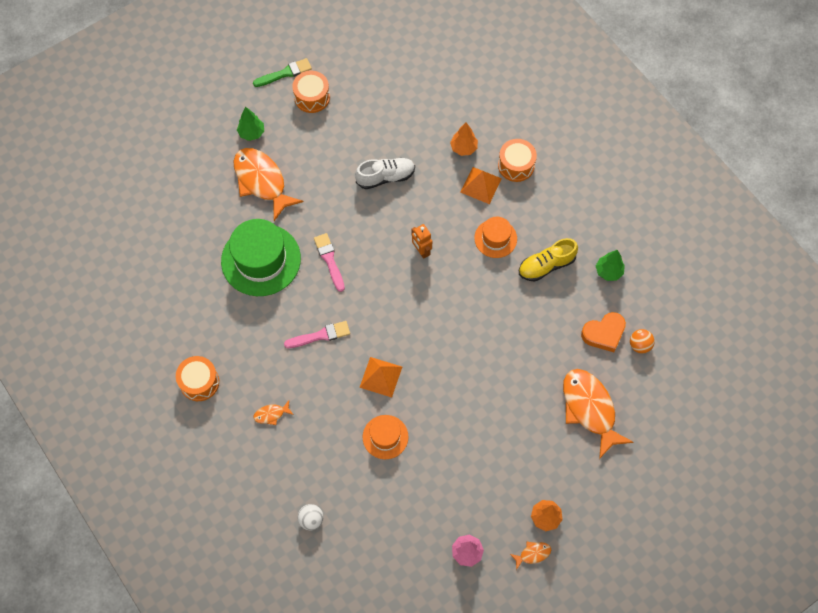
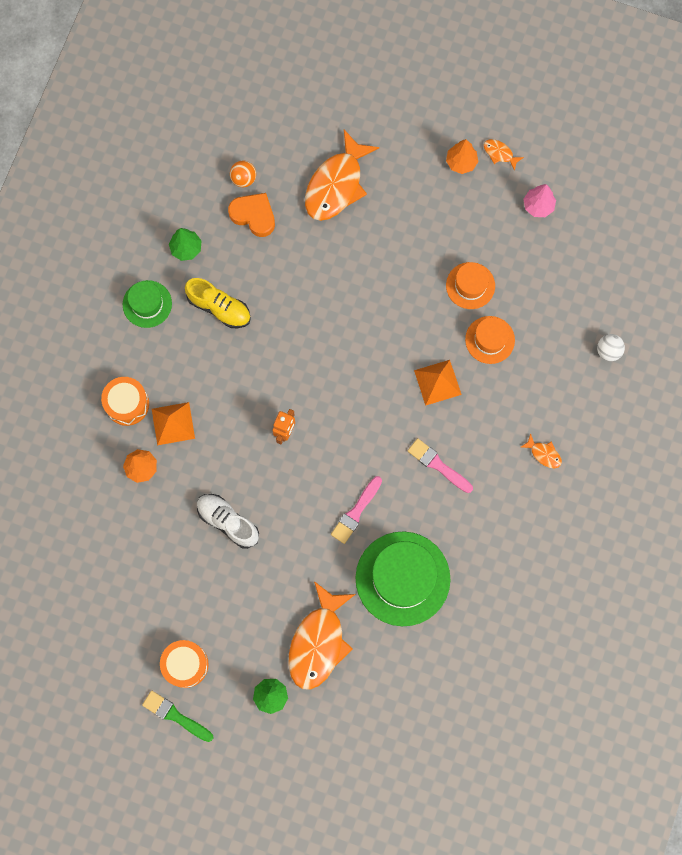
camera: 125 degrees left, 10 degrees up
orange drum [176,356,219,401] -> none
orange hat [474,217,517,258] -> orange hat moved to [446,262,495,309]
none -> green hat [123,280,172,328]

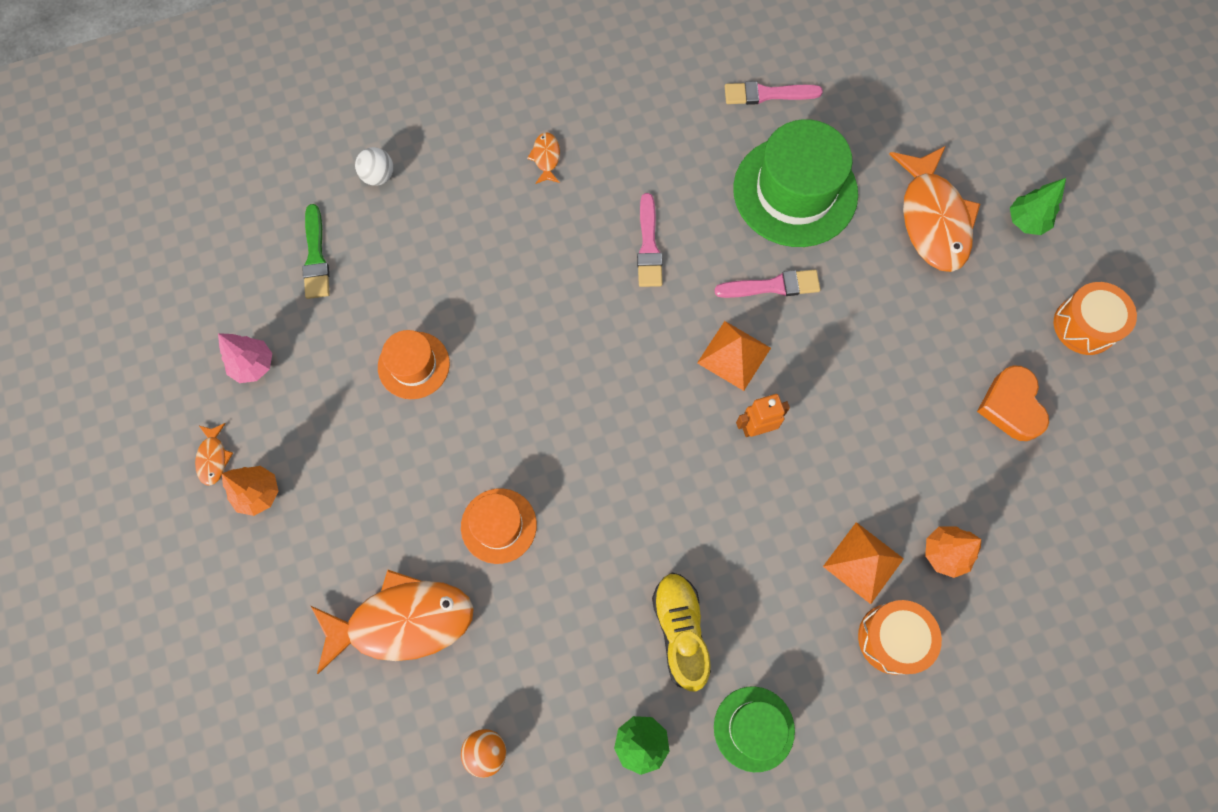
camera: 130 degrees left, 5 degrees down
green brush [142,691,213,742] -> green brush moved to [302,204,330,299]
white shoe [197,494,259,549] -> none
orange heart [228,193,275,237] -> orange heart moved to [977,366,1049,441]
orange fish [289,581,356,690] -> orange fish turned 105 degrees clockwise [889,146,980,272]
orange pyramid [414,360,462,406] -> orange pyramid moved to [697,321,771,391]
orange hat [465,316,515,364] -> orange hat moved to [461,488,537,564]
none -> pink brush [725,81,823,105]

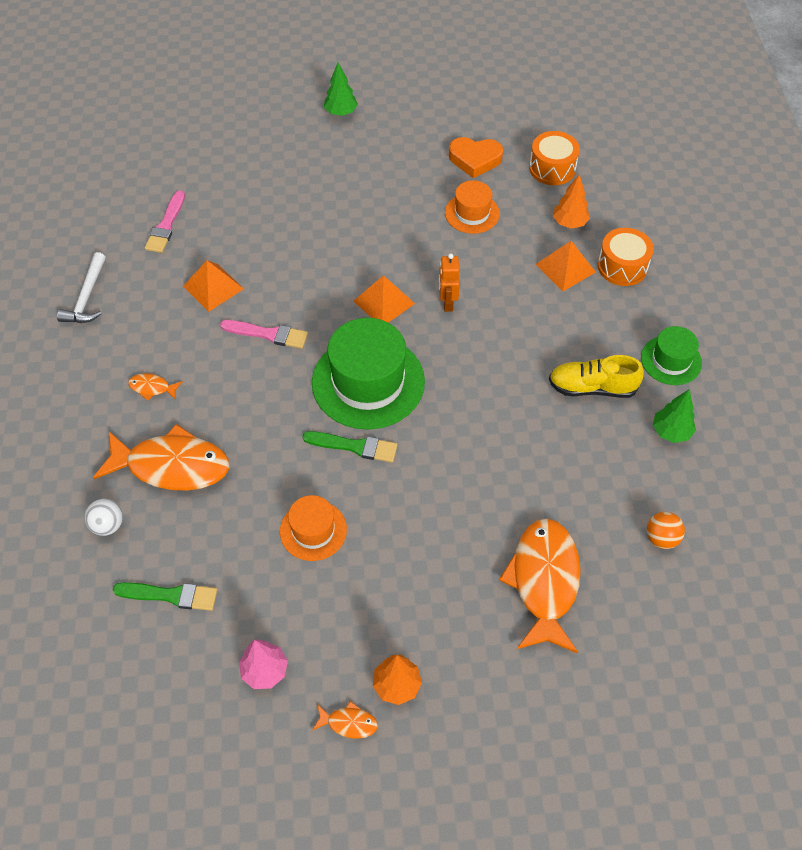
camera: 75 degrees left, 15 degrees down
orange hat [461,488,537,564] -> orange hat moved to [445,180,500,234]
pink brush [714,270,821,298] -> none
green hat [733,119,858,247] -> green hat moved to [312,318,425,430]
orange fish [889,146,980,272] -> orange fish moved to [93,424,230,491]
orange drum [1054,282,1137,355] -> orange drum moved to [529,131,580,185]
none -> white hammer [57,252,106,323]
none -> orange pyramid [183,260,244,312]
none -> green brush [302,431,398,463]

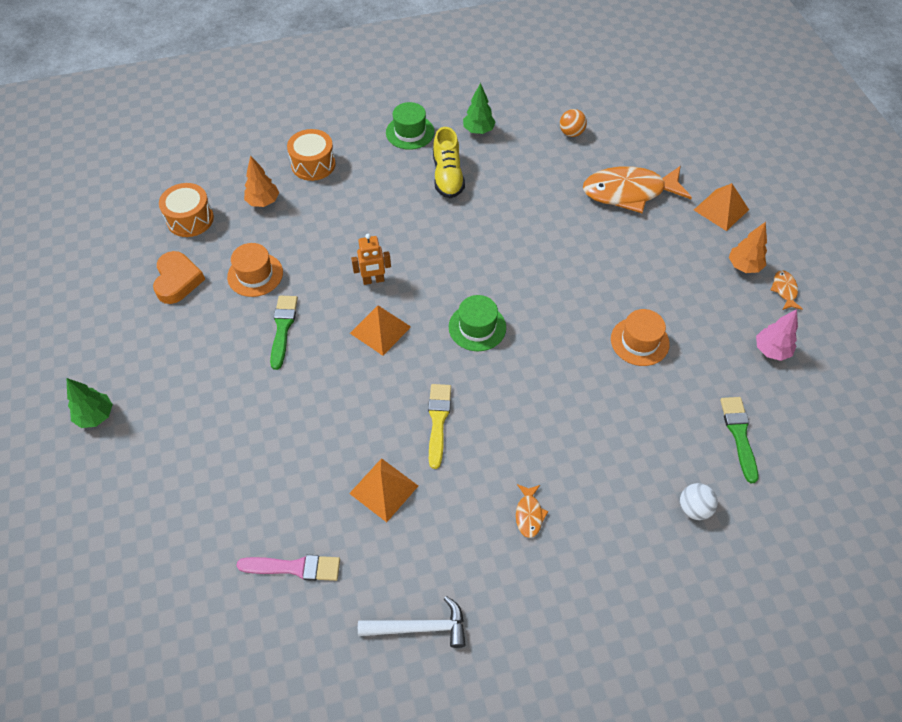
camera: 100 degrees left, 0 degrees up
orange fish [93,424,230,491] -> none
pink brush [220,320,308,349] -> yellow brush [428,384,451,469]
green brush [302,431,398,463] -> green brush moved to [270,296,298,370]
green hat [312,318,425,430] -> green hat [449,295,506,351], size x0.54
orange pyramid [535,241,596,291] -> orange pyramid moved to [694,183,749,231]

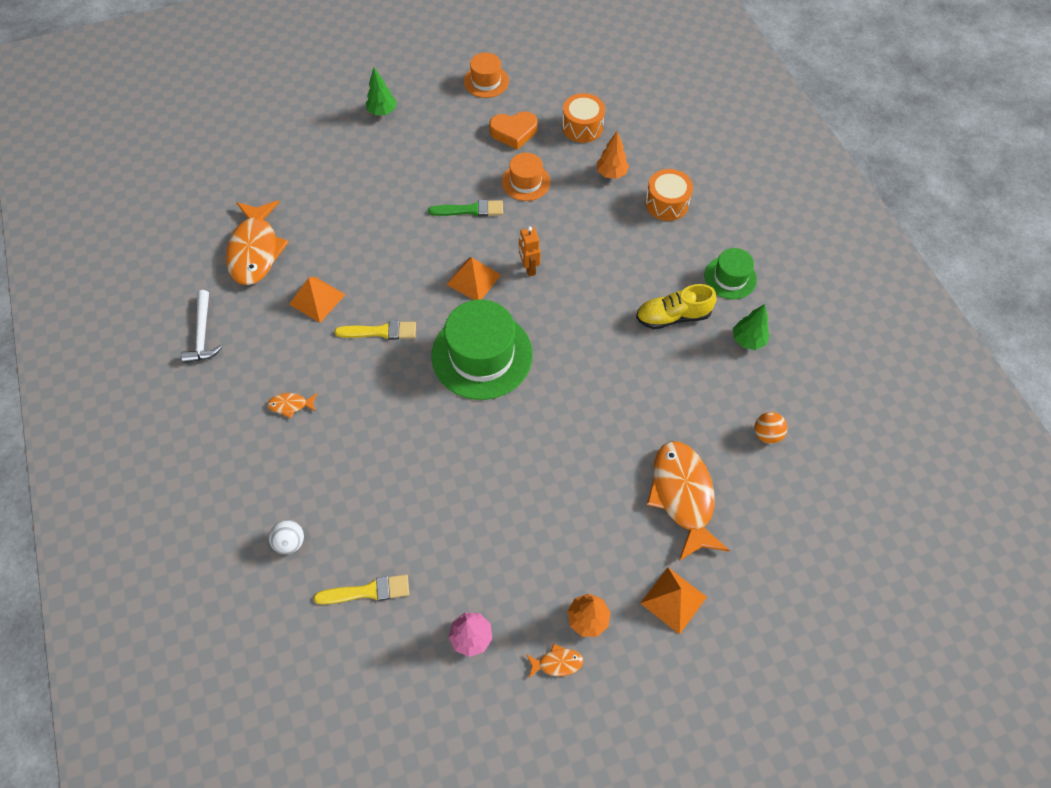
camera: 85 degrees right, 5 degrees up
pink brush [236,555,340,581] -> orange fish [226,200,289,285]
green hat [449,295,506,351] -> green hat [431,299,533,400], size x1.84
orange hat [611,309,670,366] -> orange hat moved to [464,53,509,98]
green brush [720,397,758,483] -> yellow brush [314,574,409,605]

